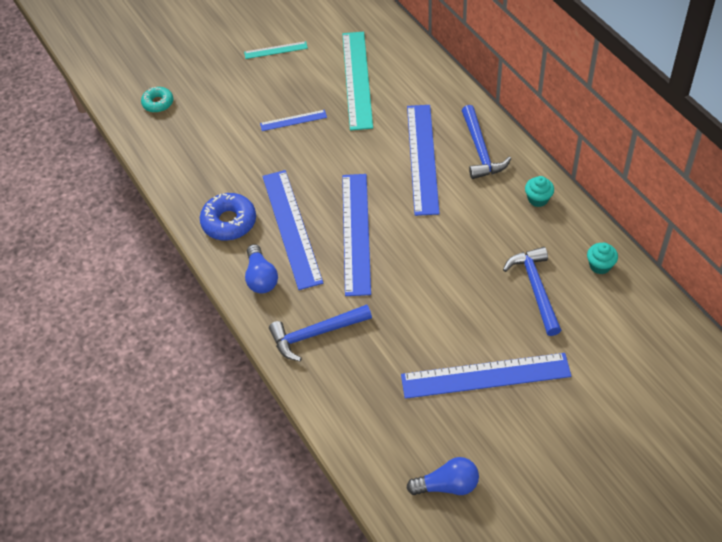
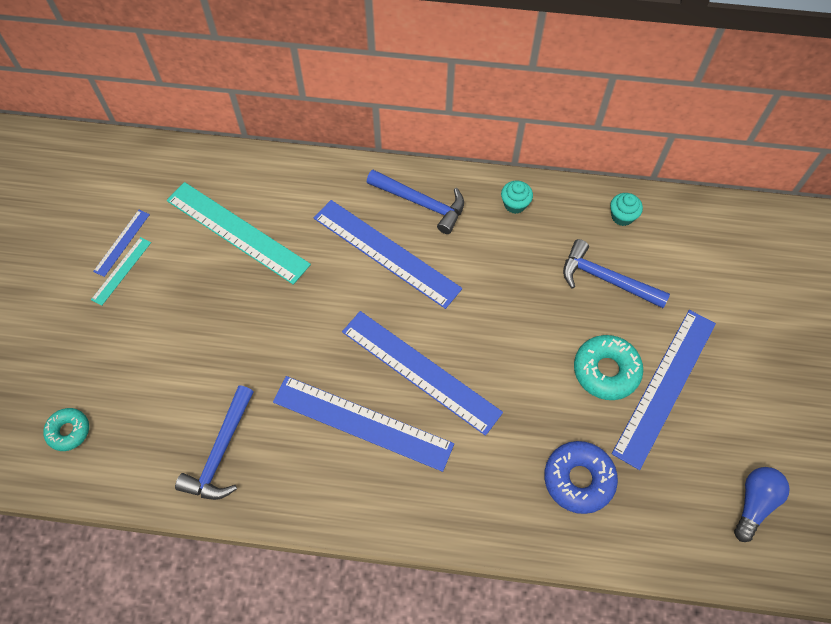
camera: 55 degrees left, 10 degrees up
blue donut [200,193,256,241] -> blue donut moved to [544,441,618,514]
blue light bulb [245,244,278,293] -> none
blue ruler [260,110,327,131] -> blue ruler moved to [93,210,150,277]
blue hammer [269,305,372,361] -> blue hammer moved to [175,385,253,500]
none -> turquoise donut [574,335,643,400]

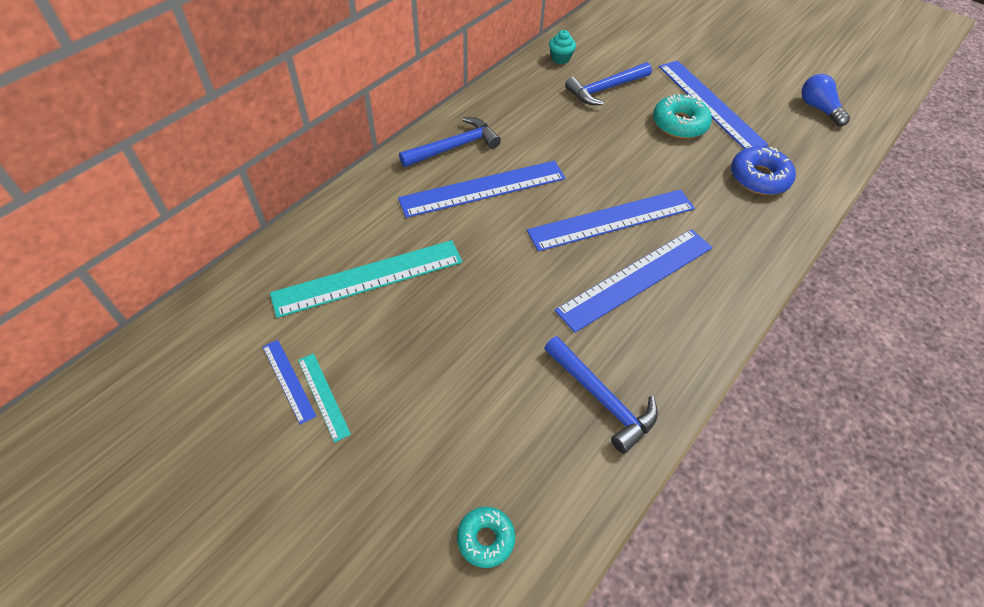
camera: 60 degrees left, 10 degrees down
turquoise cupcake [501,181,533,214] -> none

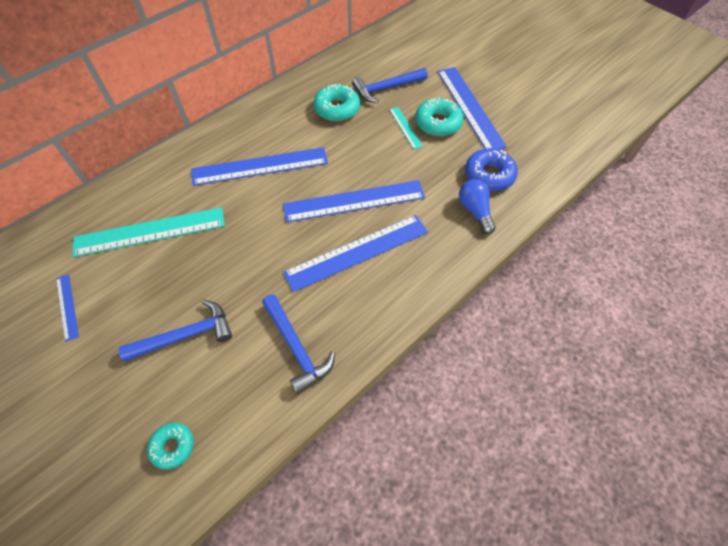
camera: 10 degrees right, 5 degrees up
turquoise ruler [298,353,351,443] -> turquoise ruler moved to [389,107,423,149]
blue hammer [399,117,501,167] -> blue hammer moved to [118,300,232,362]
turquoise cupcake [549,30,576,64] -> none
blue light bulb [801,74,850,126] -> blue light bulb moved to [459,179,496,234]
none -> turquoise donut [313,84,360,121]

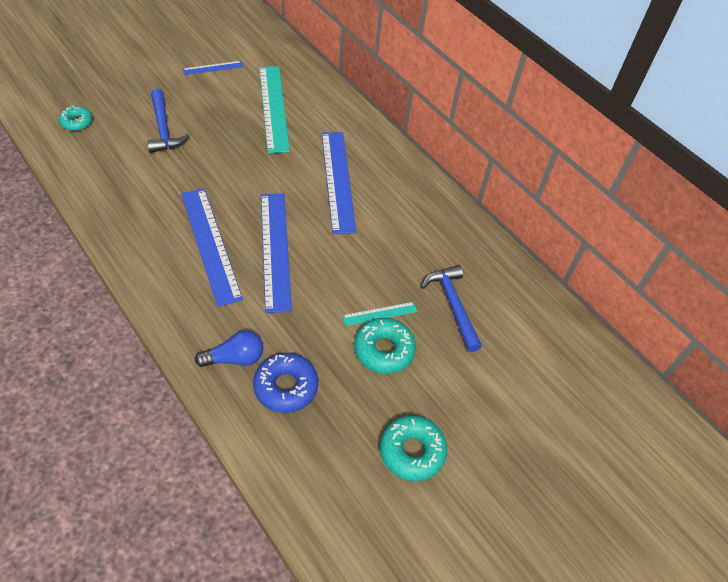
camera: 90 degrees right, 5 degrees down
blue hammer [262,294,335,395] -> none
turquoise donut [313,84,360,121] -> turquoise donut moved to [380,415,447,481]
blue ruler [438,67,507,150] -> none

